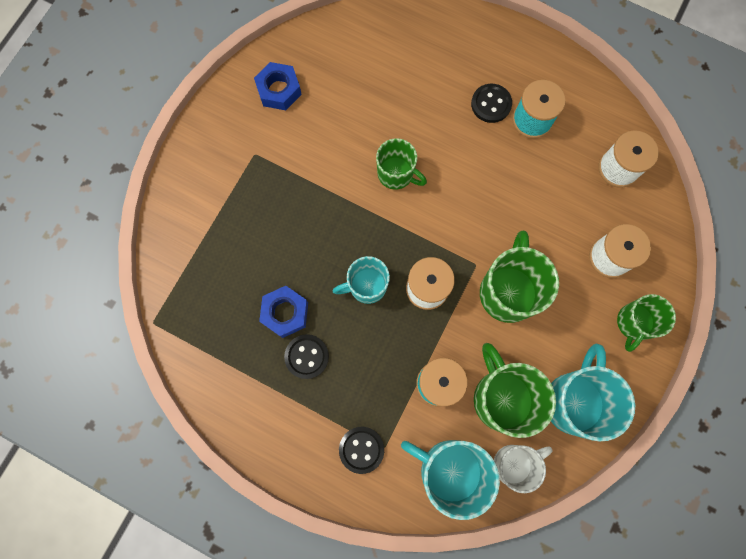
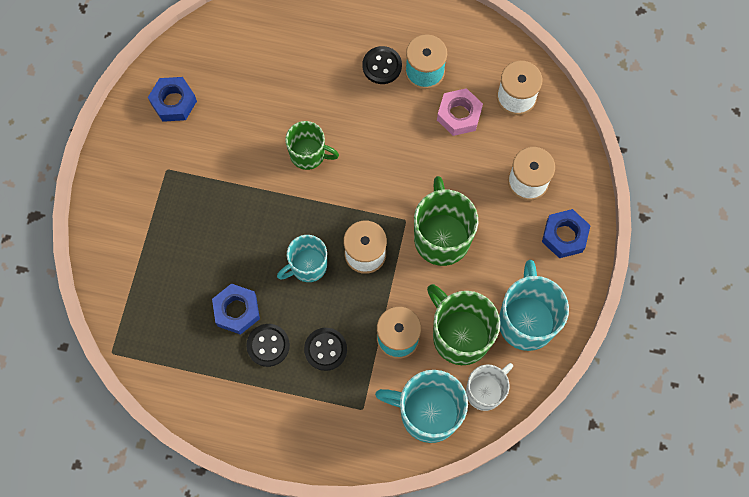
camera: 15 degrees left, 5 degrees down
black button [339,427,384,474] -> black button moved to [304,328,347,371]
green mug [617,294,676,352] -> blue nut [542,209,591,258]
none -> pink nut [437,88,483,136]

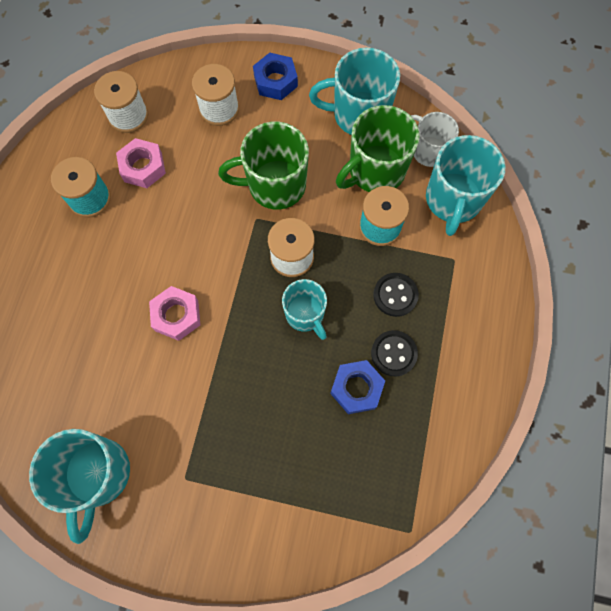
camera: 90 degrees left, 0 degrees up
blue nut [148,77,197,122] -> turquoise mug [29,429,130,544]
green mug [285,121,339,170] -> pink nut [149,286,200,341]
black button [363,46,402,84] -> none

